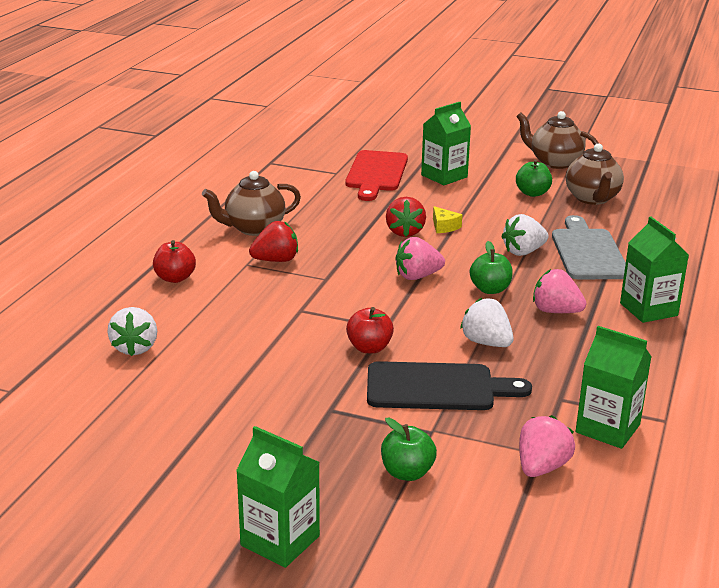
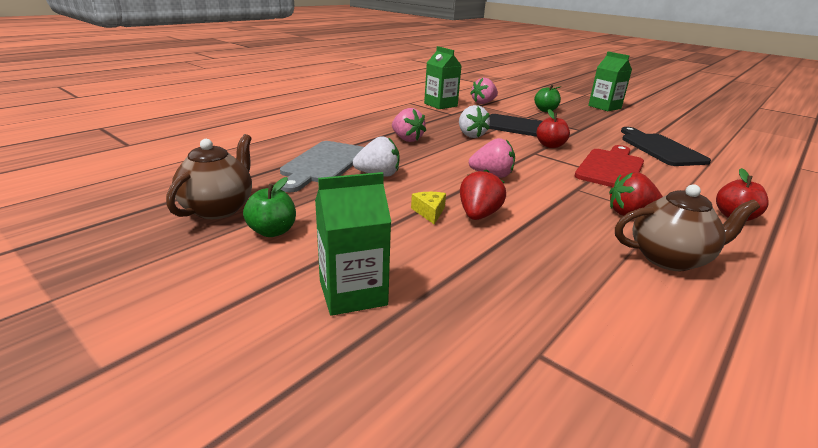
camera: 160 degrees left, 0 degrees up
white strawberry [107,307,157,356] -> none
red cutting board [345,150,408,201] -> red cutting board moved to [575,145,644,187]
green apple [470,241,513,294] -> none
brown teapot [516,111,598,169] -> none
green carton [620,216,689,323] -> none
none -> black cutting board [621,127,711,166]

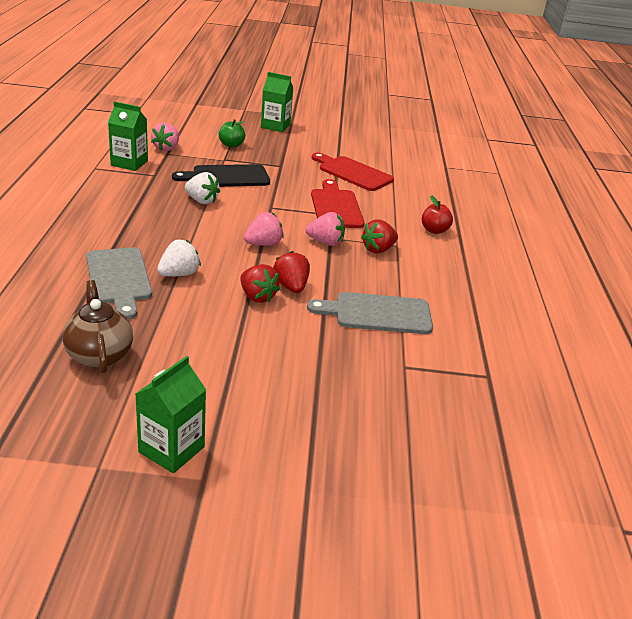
camera: 40 degrees left, 5 degrees up
green apple [243,177,296,237] -> none
green carton [315,172,391,316] -> green carton moved to [136,356,206,473]
pink strawberry [392,108,426,142] -> pink strawberry moved to [306,212,345,246]
yellow cheese [411,192,446,225] -> red strawberry [240,264,280,303]
red apple [537,109,570,148] -> none
brown teapot [615,184,760,271] -> none
black cutting board [621,127,711,166] -> red cutting board [312,153,394,191]
none -> grey cutting board [307,292,433,334]

